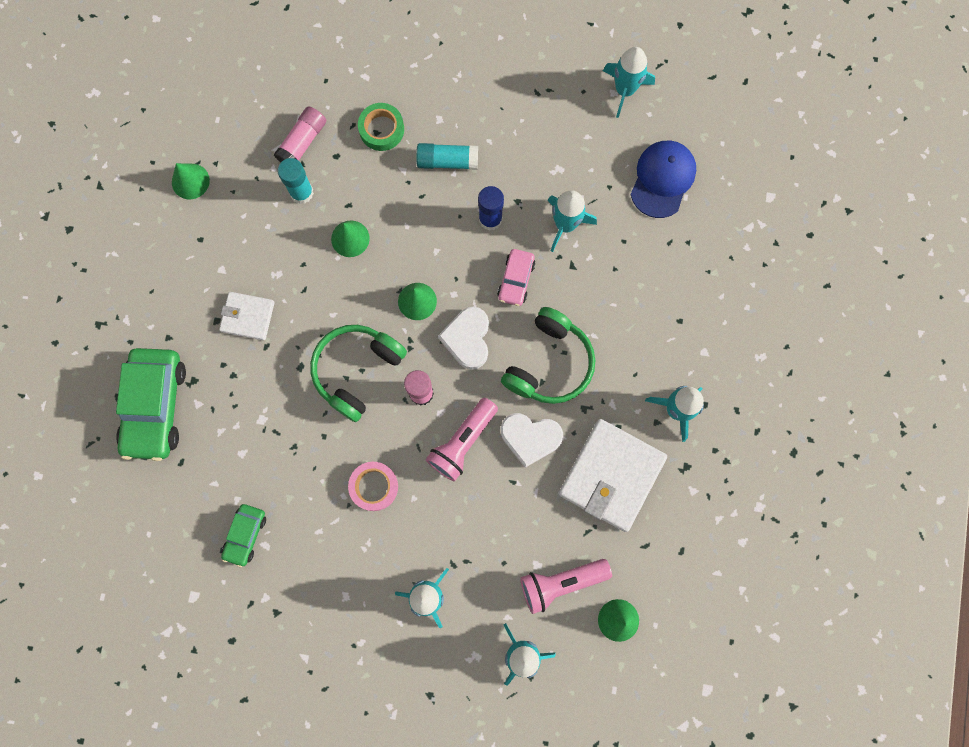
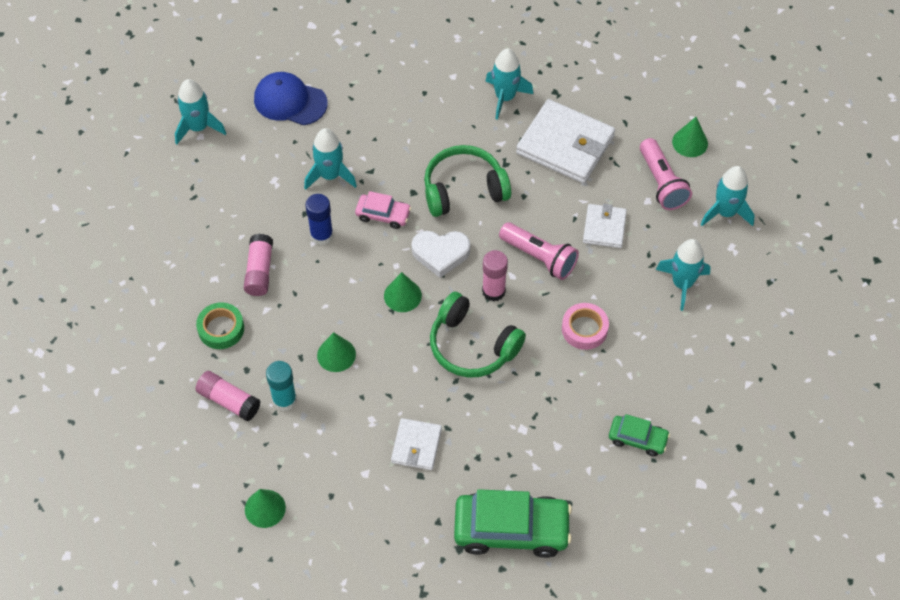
camera: 90 degrees left, 20 degrees down
turquoise glue stick [416,143,478,170] -> pink glue stick [244,234,273,296]
green headphones [501,307,595,404] -> green headphones turned 45 degrees counterclockwise [424,145,511,217]
white heart [501,413,563,468] -> none
none -> white wallet [583,204,627,248]

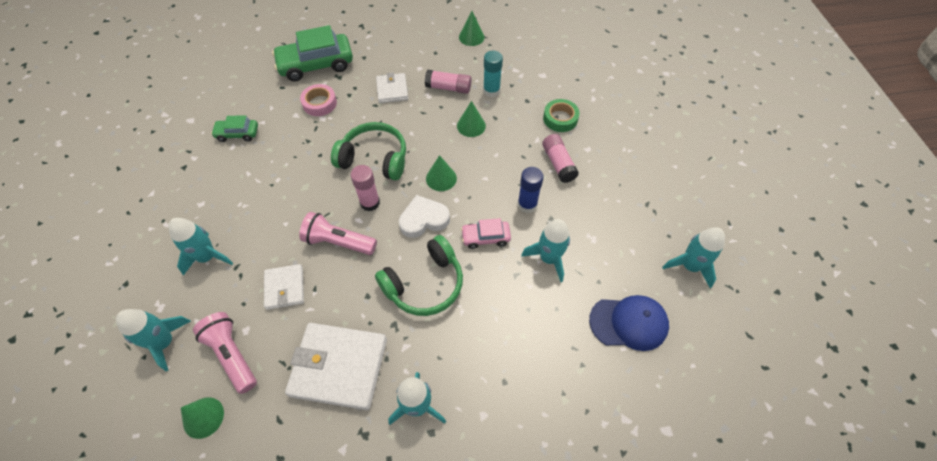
camera: 160 degrees right, 0 degrees up
pink glue stick [195,371,260,421] -> pink glue stick moved to [425,70,472,94]
pink tape [562,303,609,350] -> pink tape moved to [300,84,337,116]

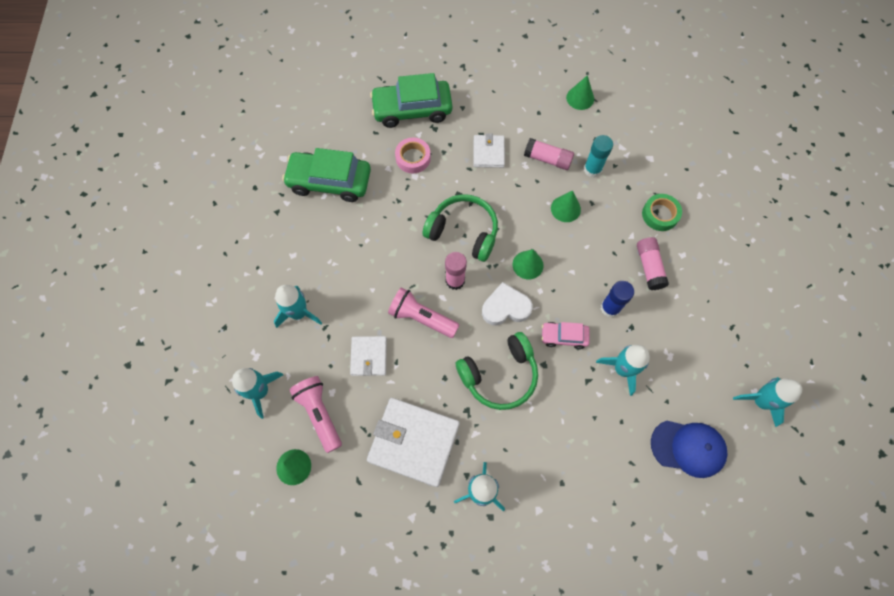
camera: 10 degrees right, 10 degrees up
green car [211,115,258,142] -> green car [282,148,371,202], size x1.91

